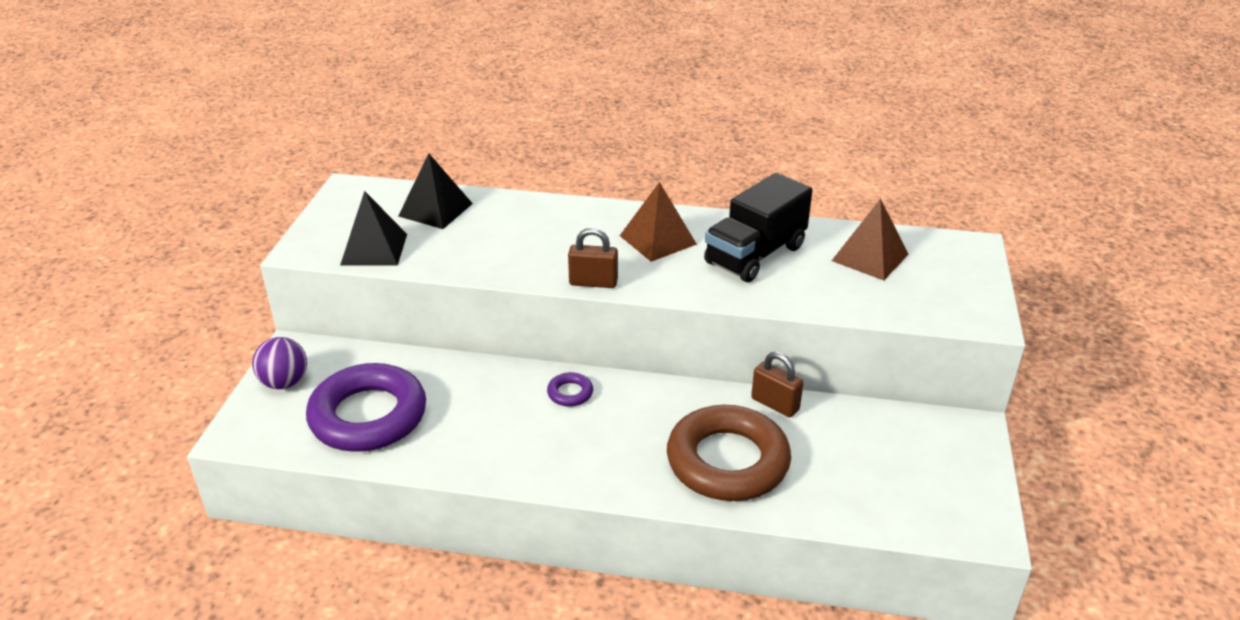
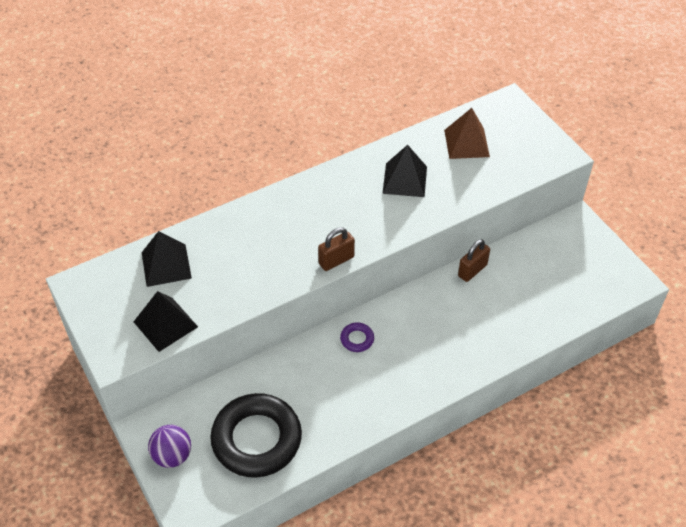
camera: 40 degrees left, 15 degrees up
purple ring [306,363,426,452] -> black ring [210,393,302,478]
brown pyramid [620,182,697,262] -> none
brown ring [667,405,791,501] -> none
black truck [704,173,812,282] -> black pyramid [382,145,427,197]
brown padlock [751,352,803,417] -> brown padlock turned 45 degrees counterclockwise [458,239,490,282]

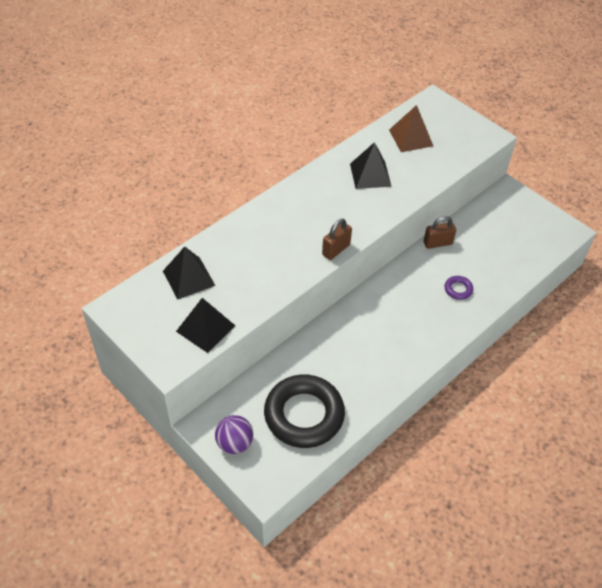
camera: 15 degrees left, 0 degrees up
purple ring [340,322,374,352] -> purple ring moved to [445,276,473,300]
brown padlock [458,239,490,282] -> brown padlock turned 45 degrees clockwise [424,216,456,249]

